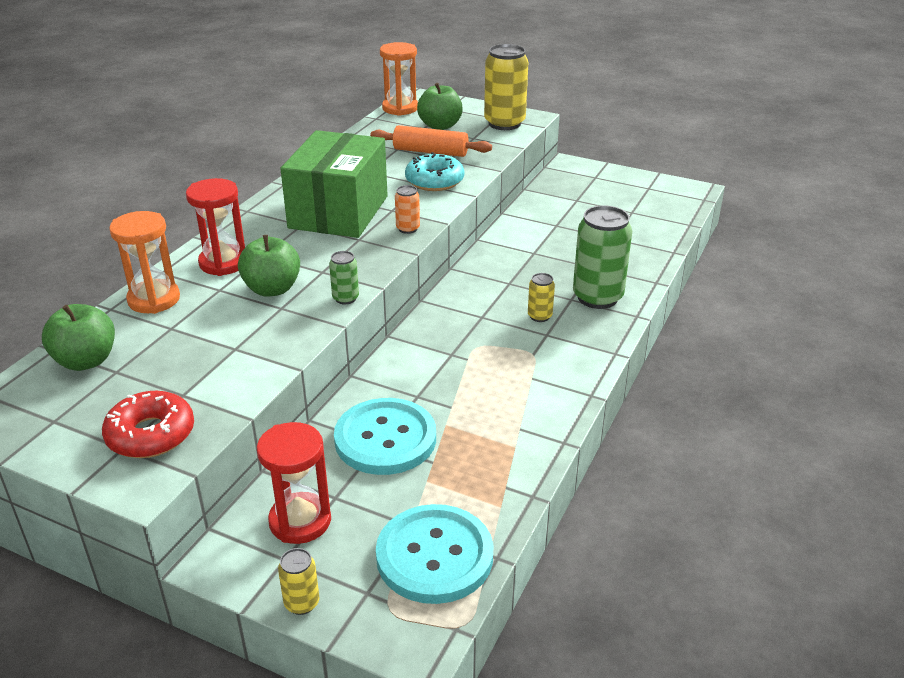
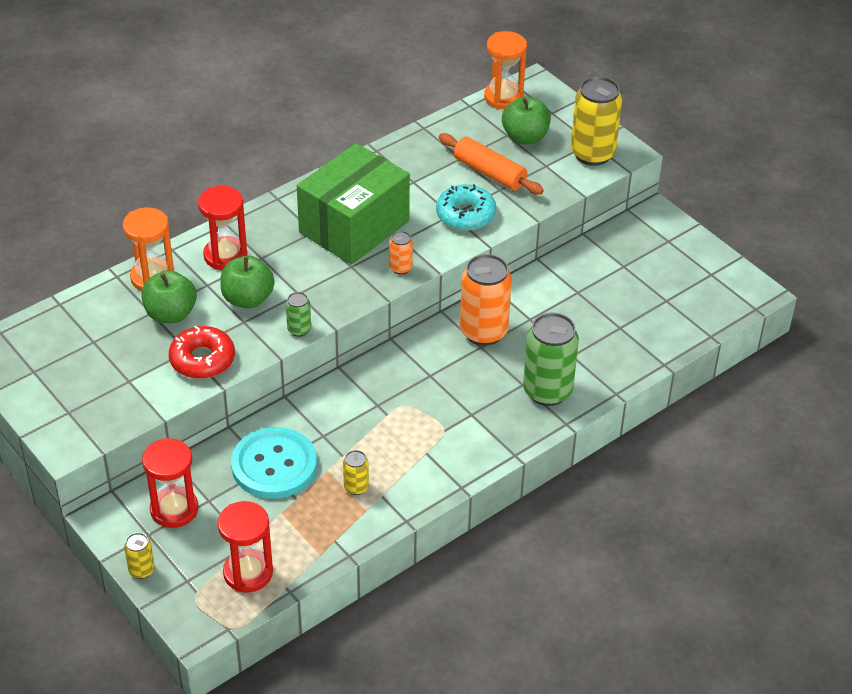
camera: 25 degrees right, 10 degrees up
green apple [42,304,115,371] -> green apple moved to [141,270,197,323]
red donut [102,391,194,458] -> red donut moved to [169,326,235,379]
turquoise button [376,504,494,604] -> red hourglass [218,501,273,592]
yellow can [528,273,555,322] -> yellow can moved to [343,450,369,495]
none -> orange can [460,254,512,346]

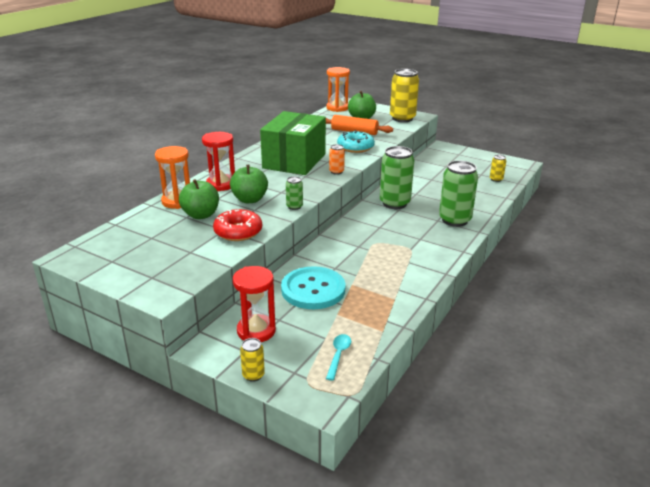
camera: 20 degrees left, 15 degrees down
red hourglass [218,501,273,592] -> turquoise spoon [326,334,351,381]
yellow can [343,450,369,495] -> yellow can moved to [490,155,506,182]
orange can [460,254,512,346] -> green can [380,146,414,209]

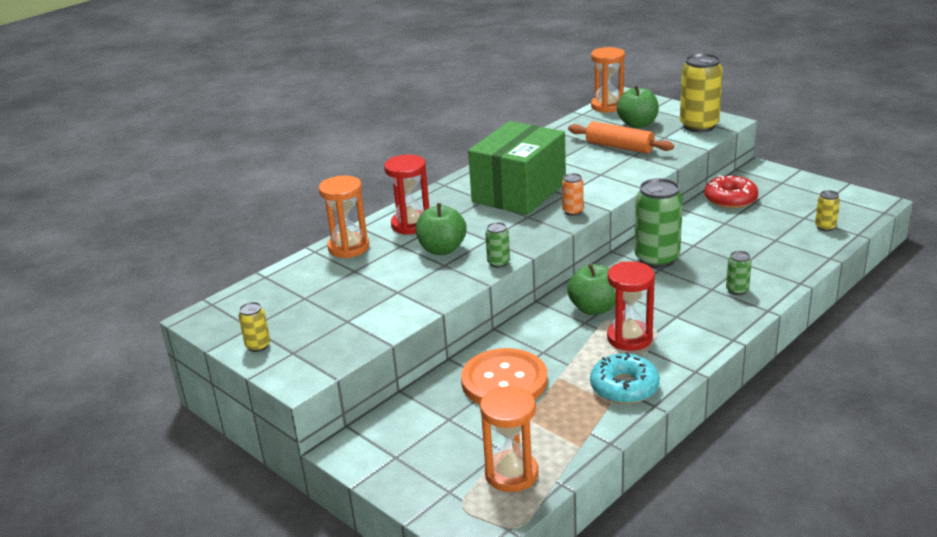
camera: 15 degrees right, 0 degrees up
green apple [179,179,219,219] -> green apple moved to [567,264,616,315]
red donut [213,209,262,241] -> red donut moved to [705,175,758,208]
red hourglass [233,266,276,342] -> red hourglass moved to [607,261,655,351]
yellow can [240,338,265,382] -> yellow can moved to [239,302,270,352]
turquoise button [281,266,346,309] -> orange button [461,348,547,405]
turquoise spoon [326,334,351,381] -> orange hourglass [480,386,538,492]
turquoise donut [337,130,375,153] -> turquoise donut moved to [590,352,660,404]
green can [439,161,478,227] -> green can [726,251,752,295], size x0.47

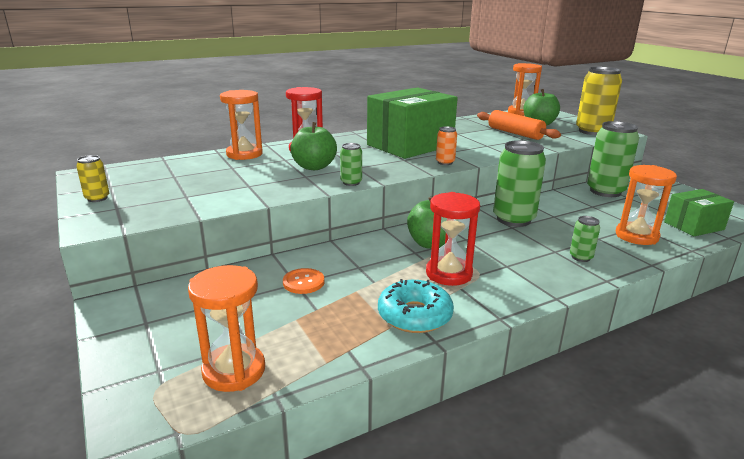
camera: 15 degrees right, 5 degrees down
orange button [461,348,547,405] -> orange button [283,268,324,294], size x0.47
red donut [705,175,758,208] -> green can [587,121,639,197]
yellow can [815,190,840,231] -> green box [664,189,734,236]
none -> orange hourglass [616,165,677,245]

